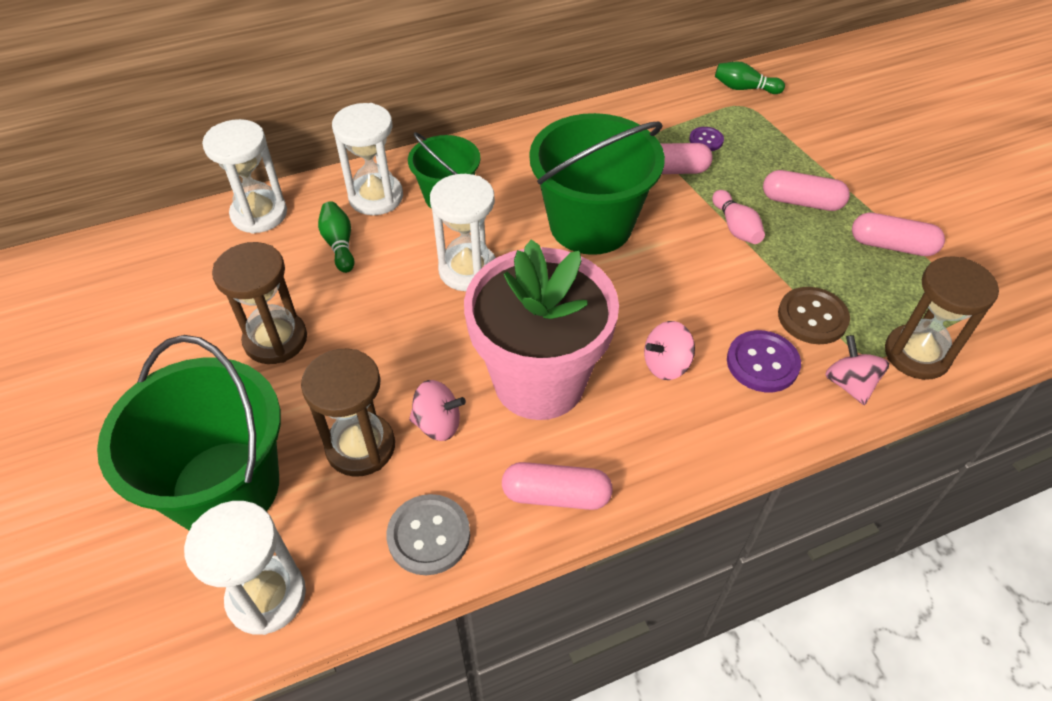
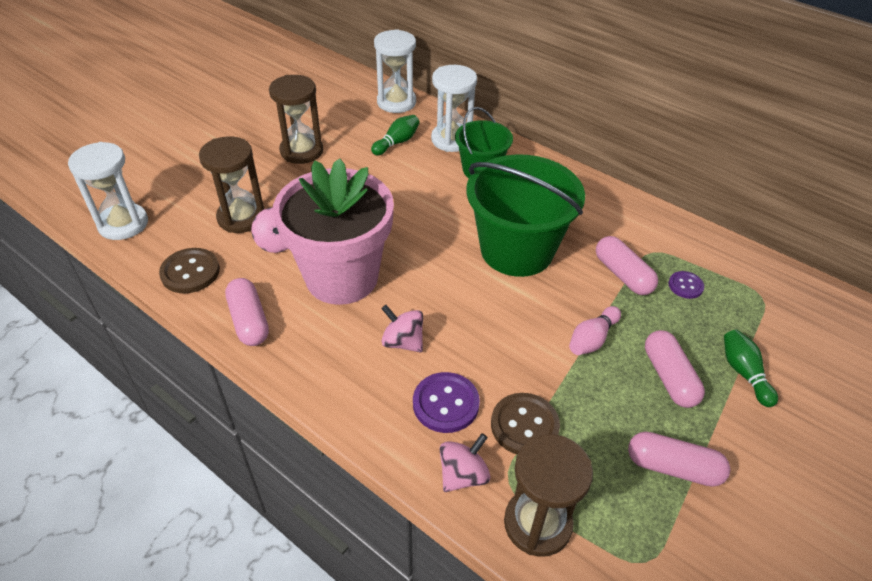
camera: 60 degrees right, 5 degrees down
green bucket [97,335,281,531] -> none
grey button [386,494,470,575] -> brown button [159,248,220,293]
white hourglass [430,174,496,291] -> none
green bowling pin [715,61,785,94] -> green bowling pin moved to [724,330,778,407]
pink capsule [852,212,945,256] -> pink capsule turned 60 degrees counterclockwise [628,432,730,487]

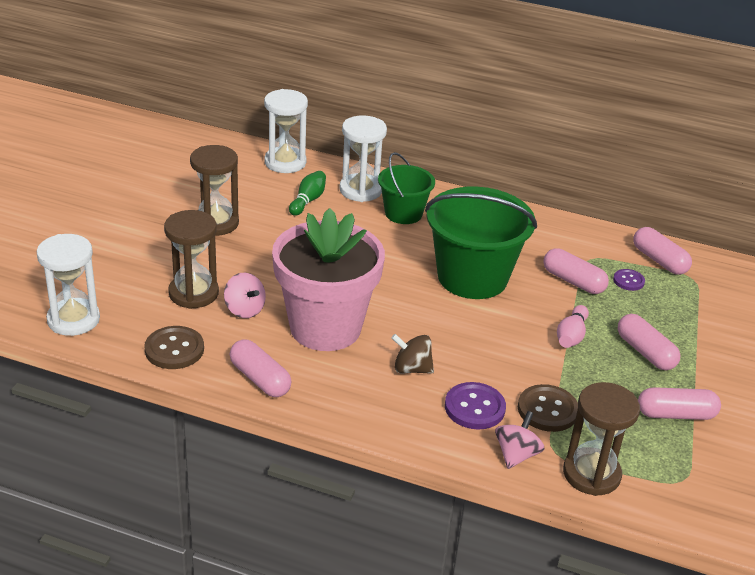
camera: 20 degrees left, 10 degrees down
pink spinning top [381,305,423,352] -> brown spinning top [391,334,434,374]
green bowling pin [724,330,778,407] -> none
none -> pink capsule [633,227,692,275]

